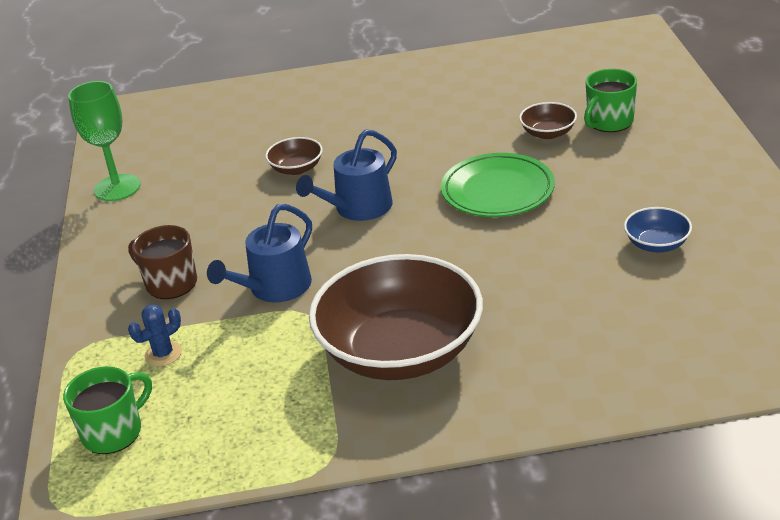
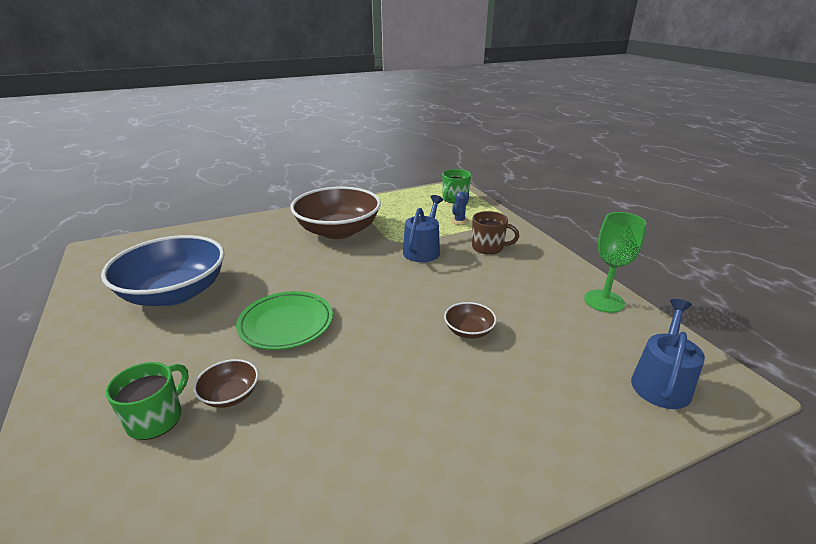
camera: 160 degrees right, 5 degrees down
blue watering can [296,129,397,221] -> blue watering can moved to [631,299,705,409]
blue bowl [624,207,692,252] -> blue bowl [101,235,225,306], size x2.37

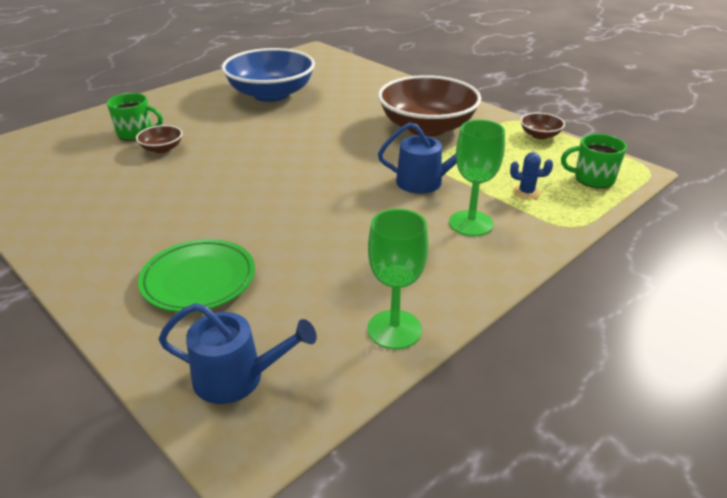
camera: 70 degrees right, 5 degrees up
green plate [236,291,333,350] -> green plate moved to [138,239,255,312]
brown bowl [444,302,497,339] -> brown bowl moved to [520,113,565,139]
brown mug [472,211,519,254] -> green goblet [449,120,505,236]

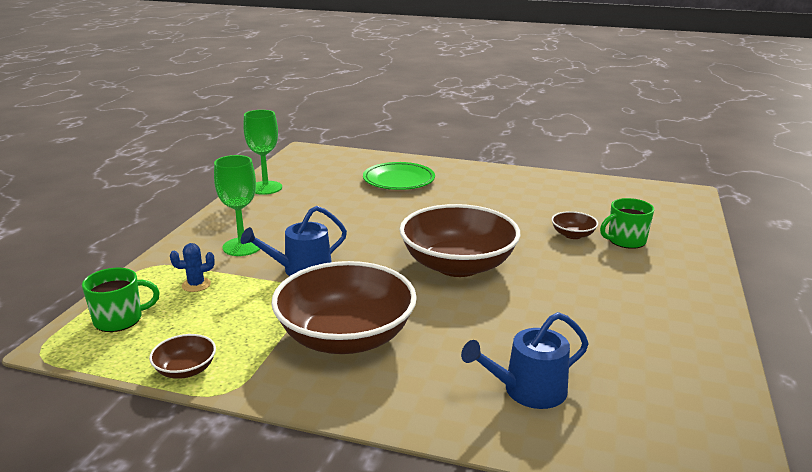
camera: 150 degrees right, 10 degrees down
blue watering can [159,303,317,404] -> blue watering can moved to [461,312,589,409]
blue bowl [222,48,315,102] -> none
none -> brown bowl [399,204,521,277]

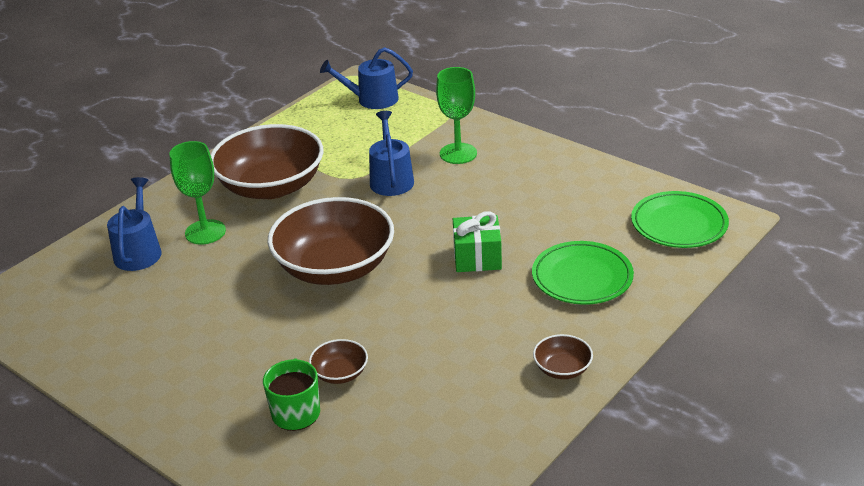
camera: 115 degrees right, 10 degrees up
green mug [82,268,160,332] -> blue watering can [320,47,413,109]
brown bowl [149,334,216,379] -> brown bowl moved to [533,334,593,379]
blue cactus [170,243,215,292] -> none
green goblet [243,110,282,195] -> green goblet moved to [169,141,226,244]
none -> green gift [453,211,502,272]
none -> green plate [631,191,729,248]

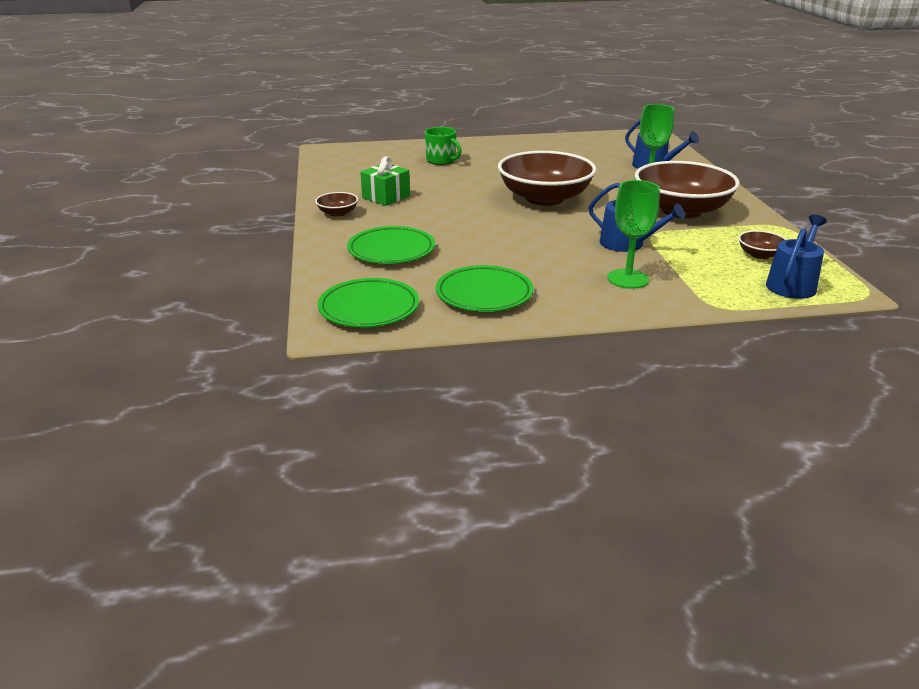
camera: 130 degrees right, 5 degrees down
brown bowl [309,339,368,384] -> brown bowl moved to [738,230,787,259]
green gift [453,211,502,272] -> green gift moved to [360,156,410,206]
none -> green plate [436,265,533,312]

